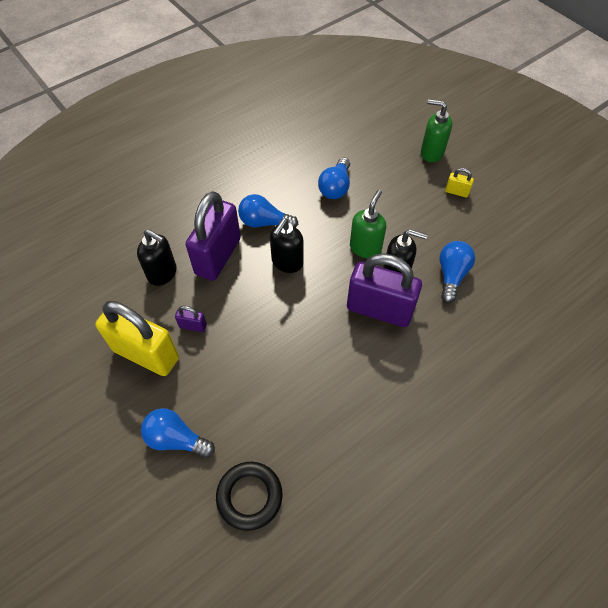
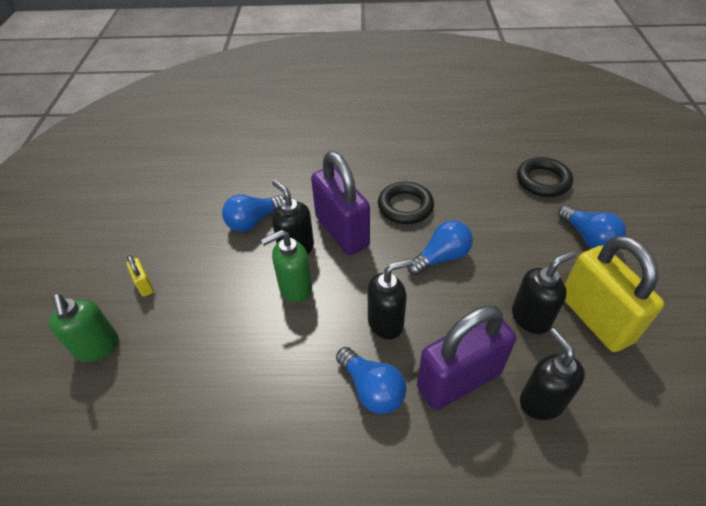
camera: 140 degrees left, 10 degrees down
purple padlock [175,306,207,332] -> black soap dispenser [512,251,576,334]
blue light bulb [318,158,350,199] -> blue light bulb moved to [407,220,473,275]
none -> black ring [378,182,434,224]

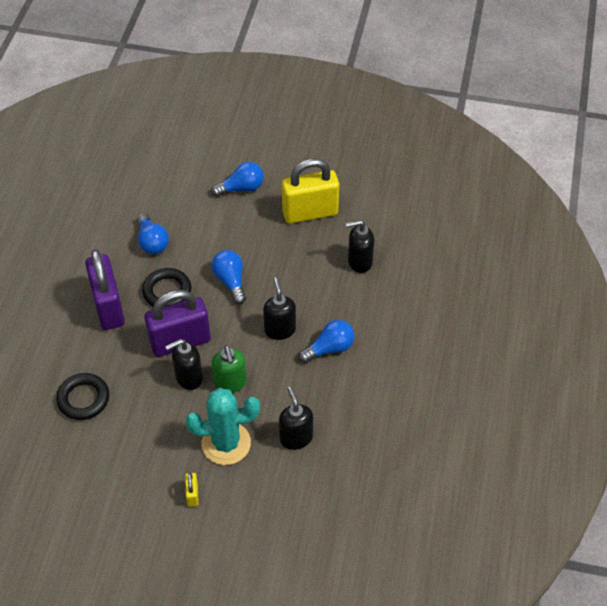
camera: 80 degrees left, 5 degrees up
green soap dispenser [49,294,119,362] -> none
yellow padlock [126,255,154,297] -> yellow padlock turned 75 degrees counterclockwise [185,472,199,507]
blue light bulb [222,194,285,232] -> blue light bulb moved to [137,213,169,254]
purple padlock [417,305,516,410] -> purple padlock moved to [85,249,125,330]
black soap dispenser [512,251,576,334] -> black soap dispenser moved to [279,387,313,450]
black ring [517,157,573,197] -> black ring moved to [56,373,109,420]
none -> turquoise cactus [185,388,260,465]

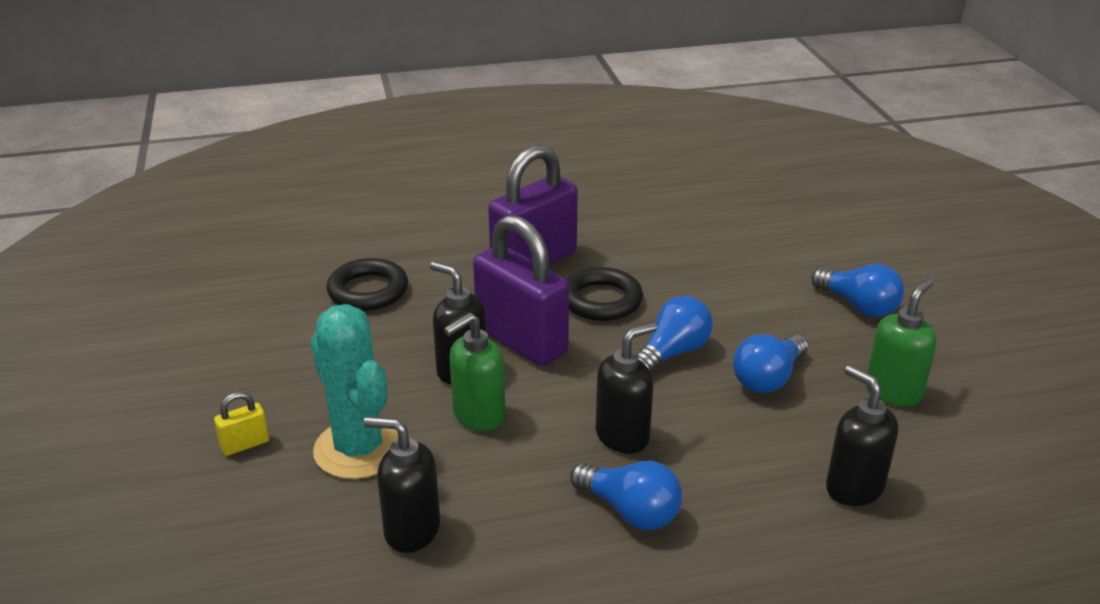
camera: 65 degrees right, 20 degrees down
blue light bulb [137,213,169,254] -> blue light bulb moved to [733,334,808,393]
black soap dispenser [279,387,313,450] -> black soap dispenser turned 120 degrees counterclockwise [364,417,440,553]
yellow padlock [282,158,339,223] -> green soap dispenser [866,279,936,407]

